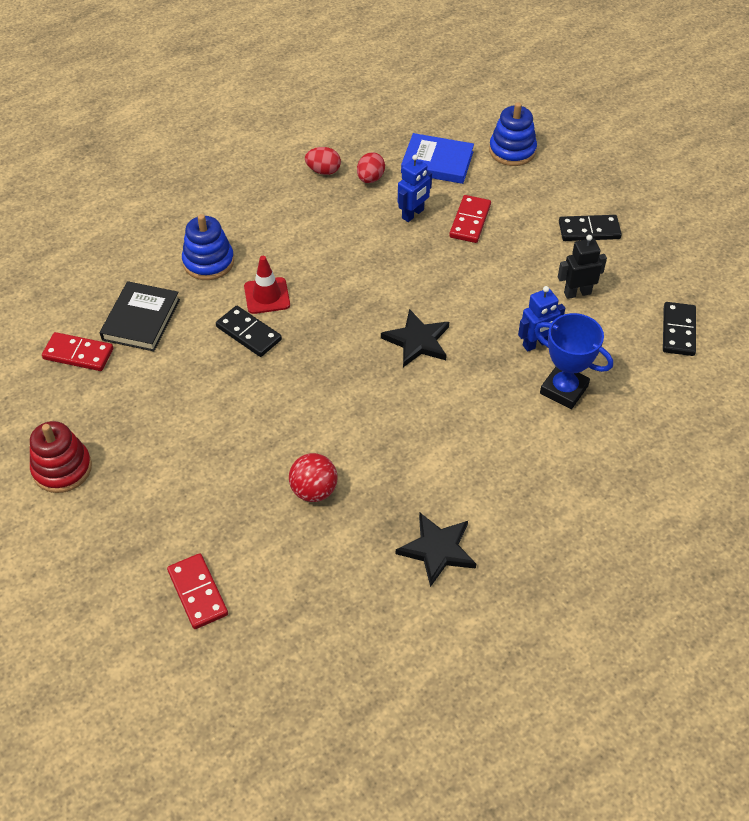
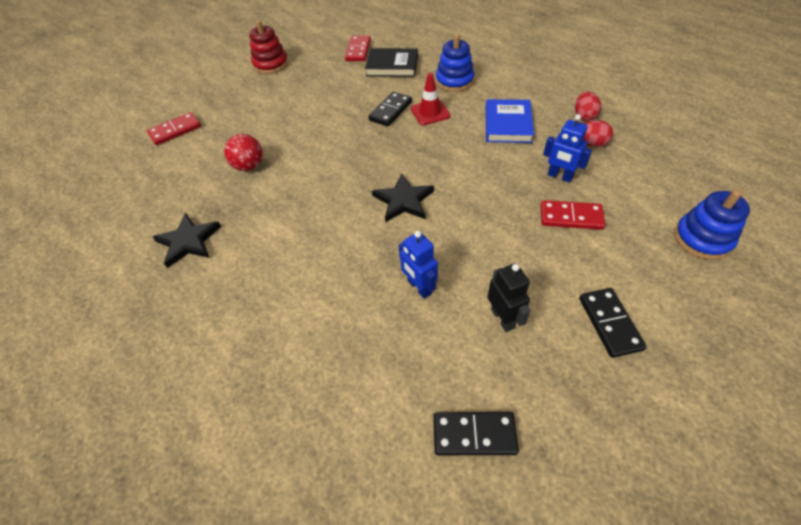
camera: 85 degrees right, 0 degrees up
blue book [401,133,474,184] -> blue book moved to [486,99,534,143]
blue trophy [534,313,613,409] -> none

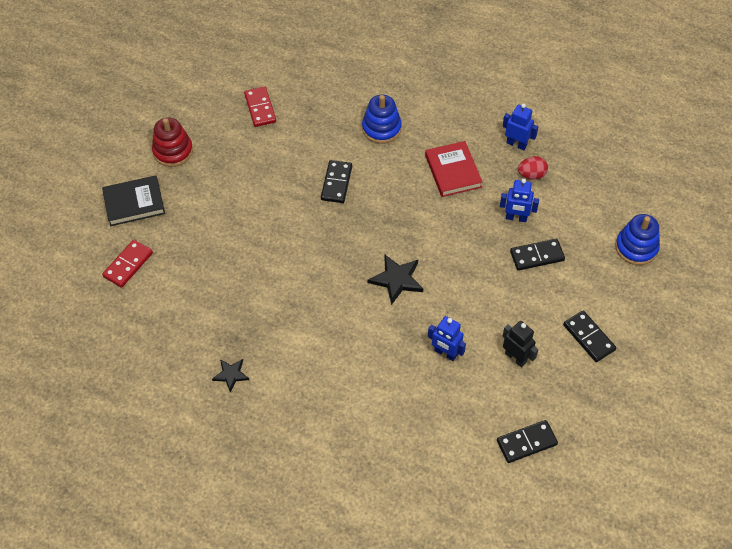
camera: 25 degrees left, 5 degrees up
black star [153,213,221,268] -> black star [212,359,249,392], size x0.63
red ball [224,134,263,171] -> none
black book [365,48,418,77] -> black book moved to [102,175,165,226]
red traffic cone [411,73,451,125] -> none
blue book [486,99,534,143] -> red book [425,141,483,197]
red domino [540,200,605,230] -> black domino [510,239,565,271]
red egg [575,91,601,121] -> blue robot [502,103,538,150]

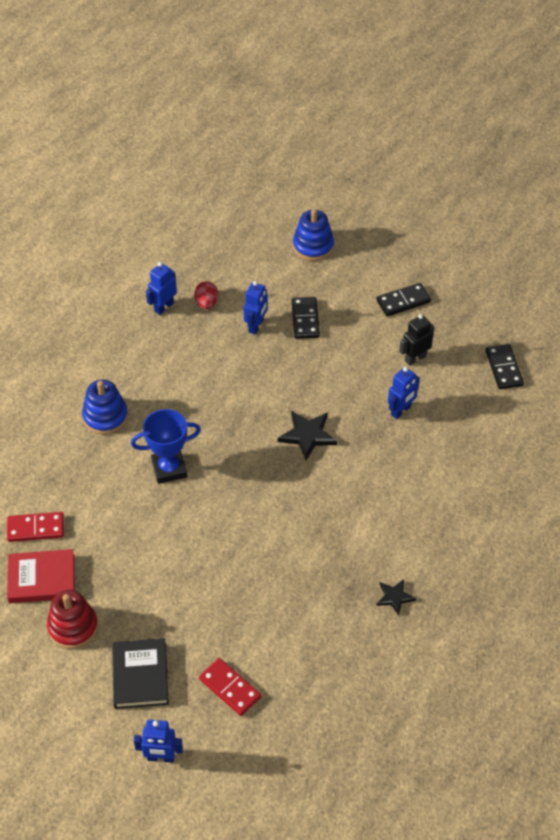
camera: 80 degrees left, 5 degrees down
black domino [321,160,352,203] -> blue trophy [131,409,201,484]
red book [425,141,483,197] -> red book moved to [7,549,75,603]
none -> blue robot [134,720,183,763]

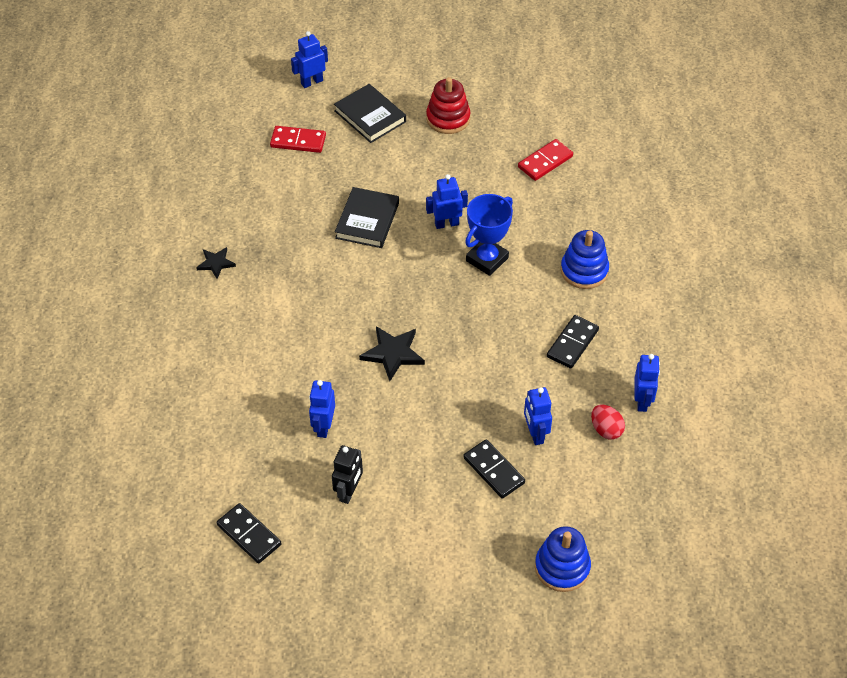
camera: 145 degrees right, 0 degrees up
red book [7,549,75,603] -> none
black domino [376,283,431,316] -> black domino moved to [547,315,599,369]
none -> black book [335,187,399,248]
none -> blue robot [426,174,468,229]

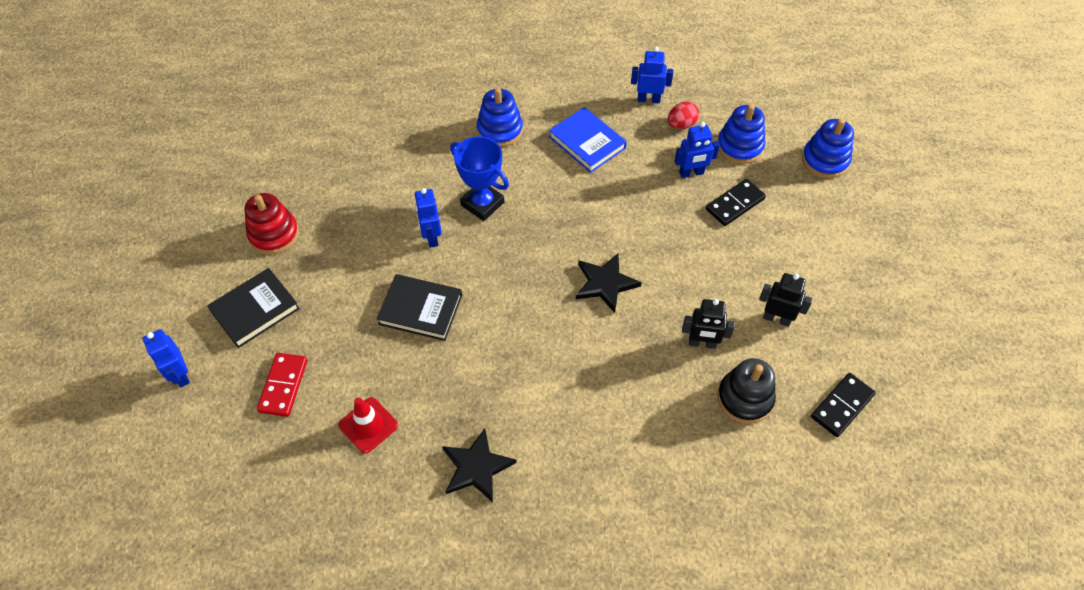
camera: 90 degrees left, 5 degrees up
black star [196,247,236,279] -> black star [442,428,517,503], size x1.60
blue robot [309,380,335,438] -> black robot [682,299,735,349]
red domino [518,139,573,181] -> none
black domino [547,315,599,369] -> blue book [549,107,627,173]
none -> red traffic cone [338,397,398,454]
none -> blue stacking toy [717,104,766,164]
none -> black stacking toy [717,358,776,423]

